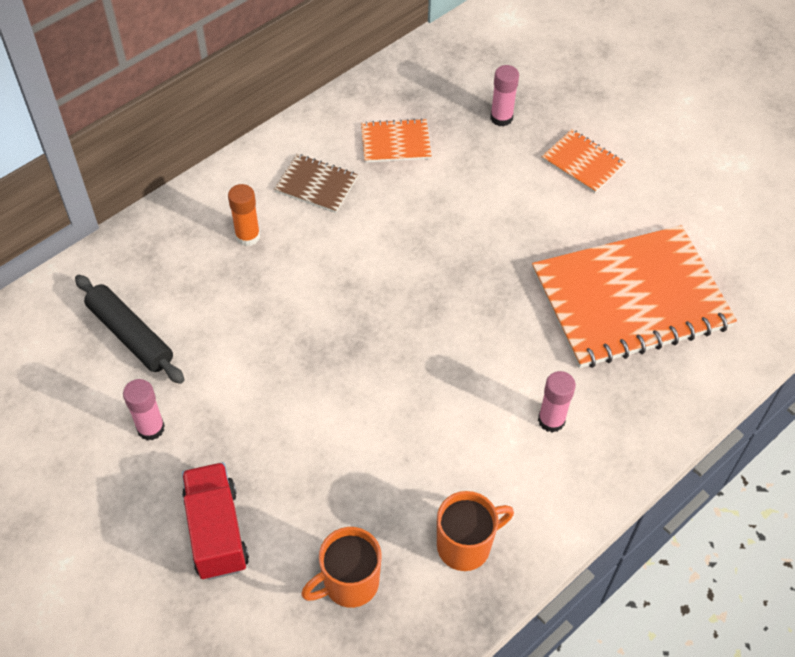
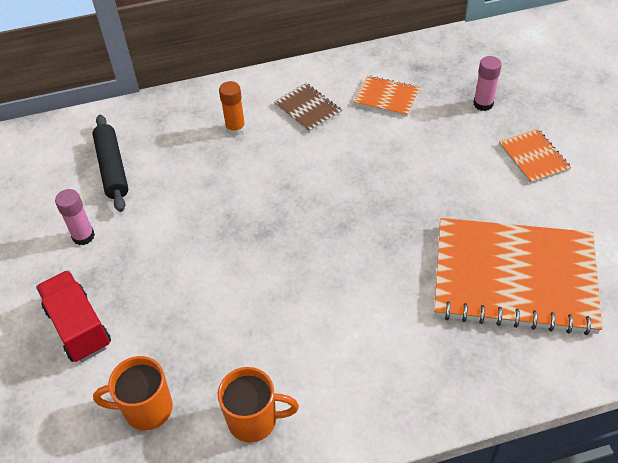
camera: 30 degrees right, 5 degrees down
red truck [182,462,249,580] -> red truck turned 45 degrees counterclockwise [36,270,111,362]
pink glue stick [538,371,576,433] -> none

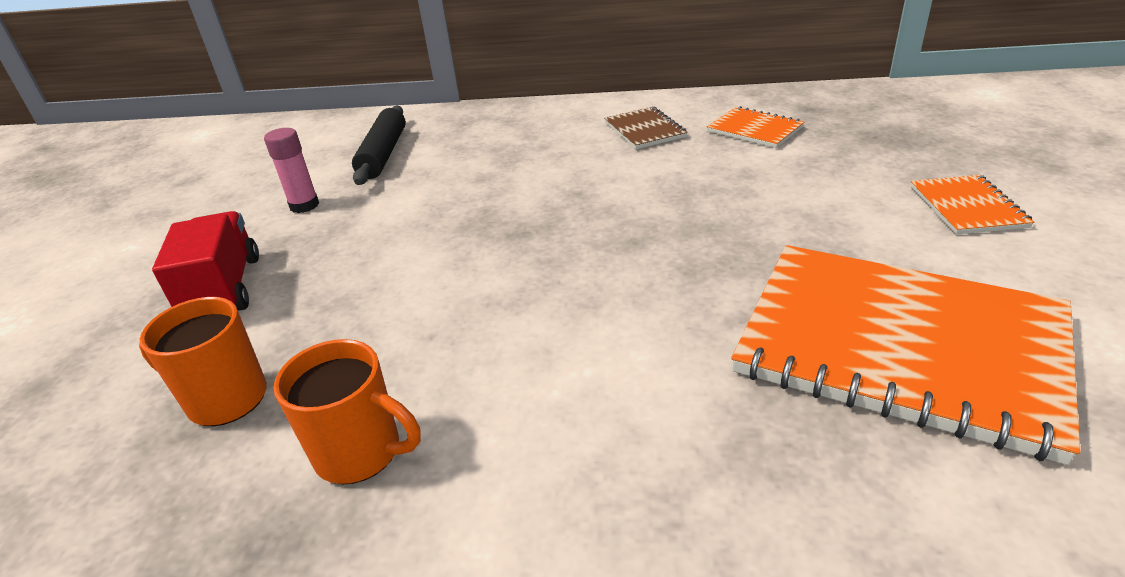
camera: 20 degrees right, 15 degrees down
orange glue stick [219,81,246,136] -> none
pink glue stick [474,56,502,111] -> none

